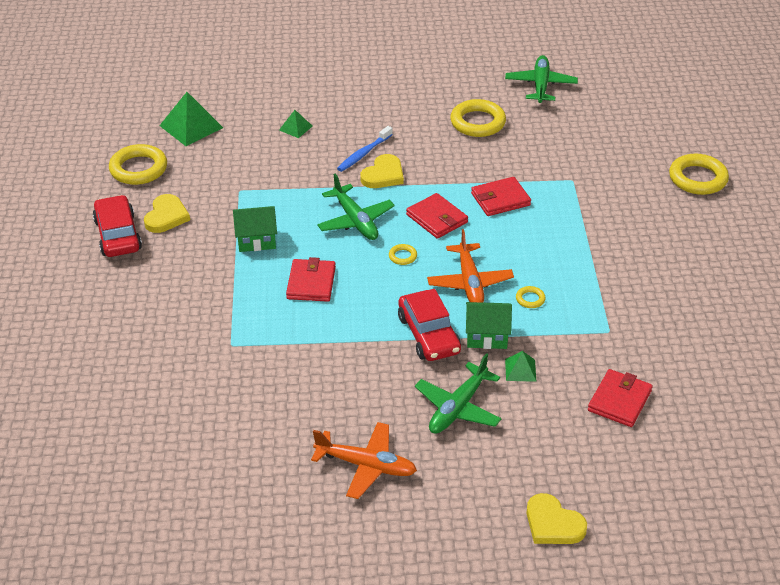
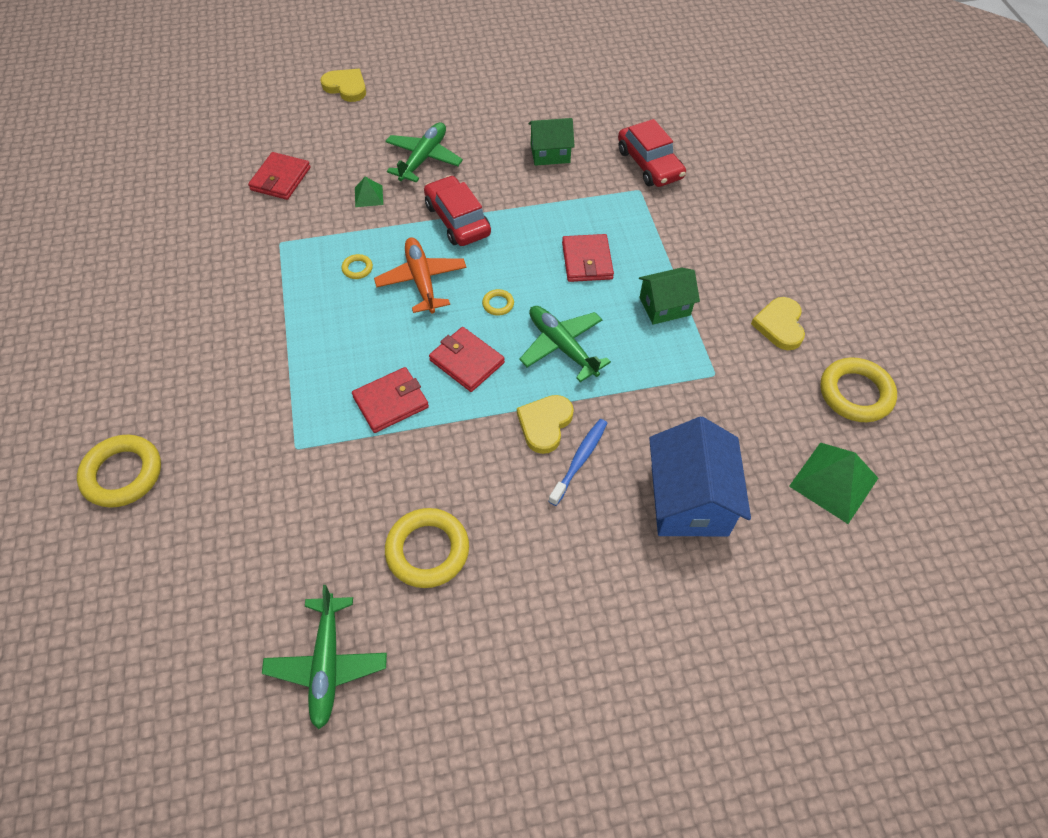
camera: 170 degrees right, 15 degrees up
red car [93,195,142,257] -> red car moved to [618,119,686,187]
green pyramid [279,110,312,138] -> blue house [649,417,751,536]
orange plane [311,422,417,499] -> none
green house [466,302,512,349] -> green house moved to [528,118,575,166]

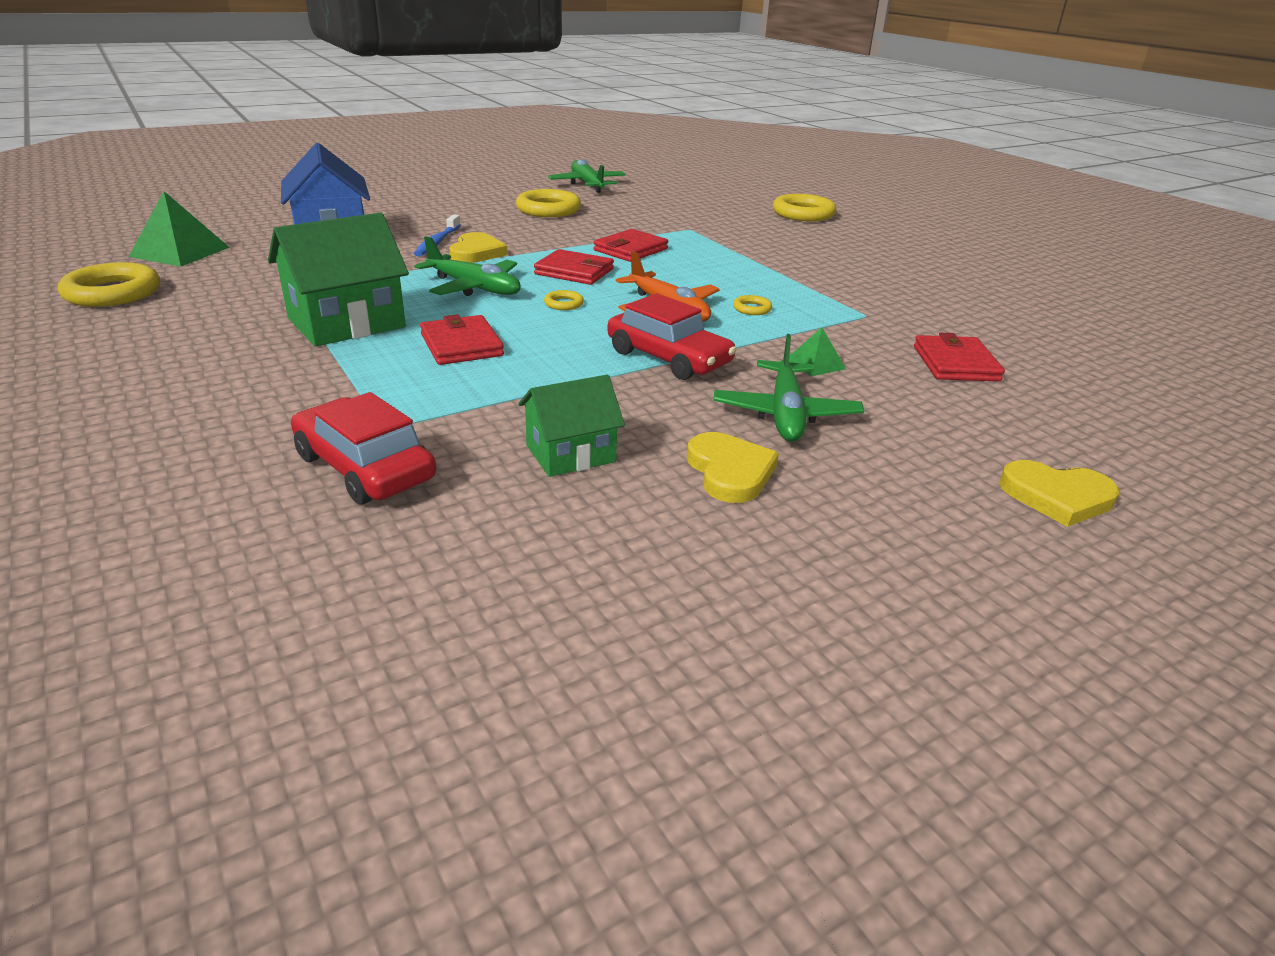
camera: 160 degrees right, 25 degrees down
green house [639,268,700,325] -> green house [268,213,409,346], size x1.65
yellow heart [751,297,805,350] -> yellow heart moved to [687,432,779,503]

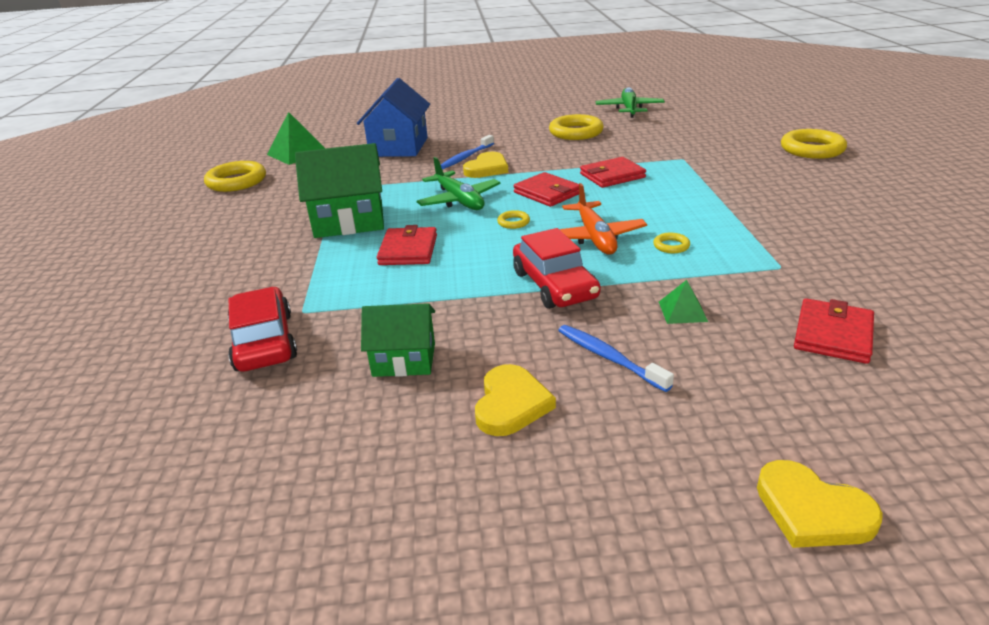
camera: 30 degrees right, 0 degrees up
green plane [714,334,864,442] -> blue toothbrush [558,325,674,392]

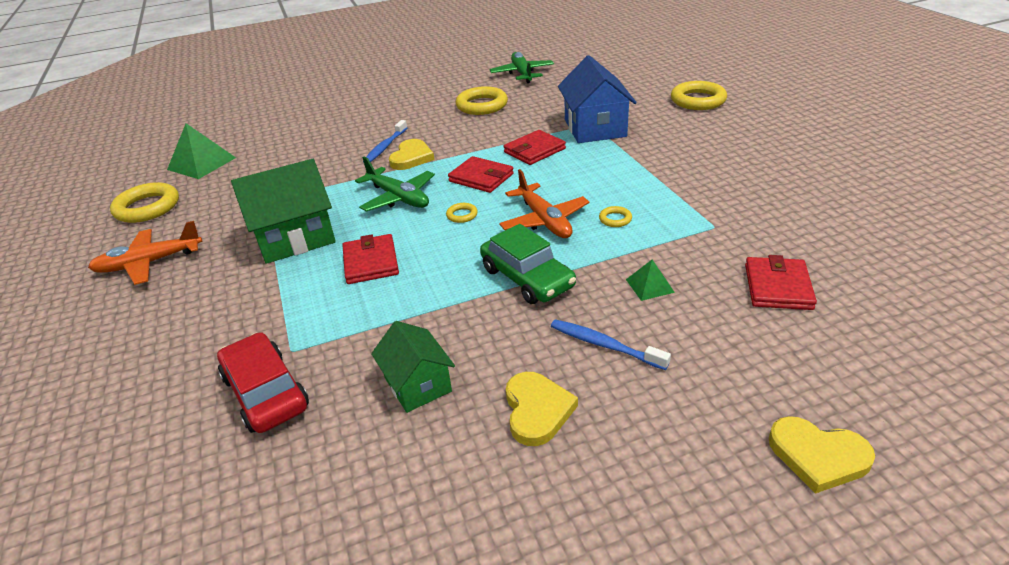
camera: 15 degrees left, 5 degrees up
blue house [357,78,430,157] -> blue house moved to [558,55,637,143]
green house [361,303,435,377] -> green house turned 75 degrees clockwise [371,321,455,413]
red car [513,228,601,309] -> green car [480,224,576,304]
none -> orange plane [88,221,202,285]

